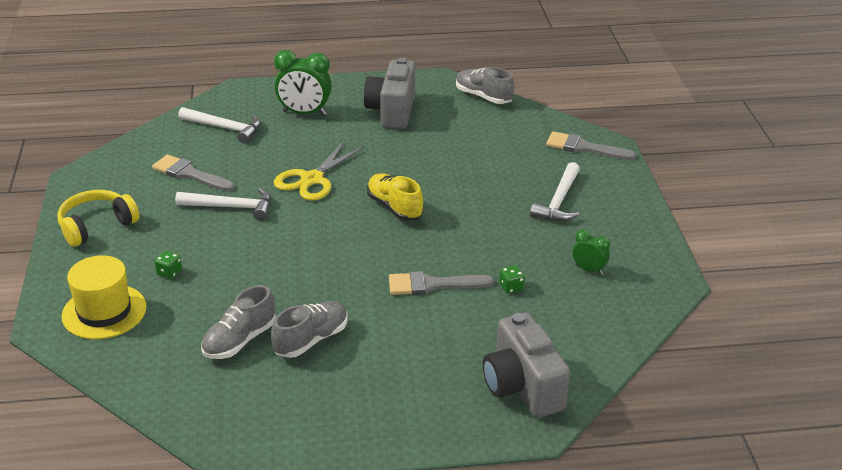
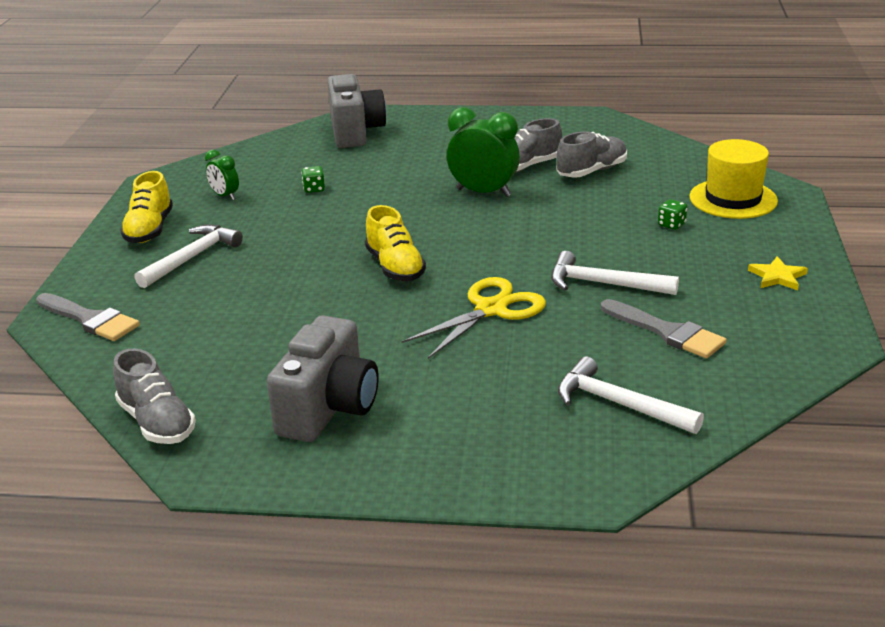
camera: 165 degrees left, 5 degrees down
yellow headphones [57,190,139,247] -> yellow star [748,256,808,290]
green clock [274,50,332,116] -> green clock moved to [447,107,520,197]
grey brush [389,271,494,295] -> none
none -> yellow shoe [120,171,173,243]

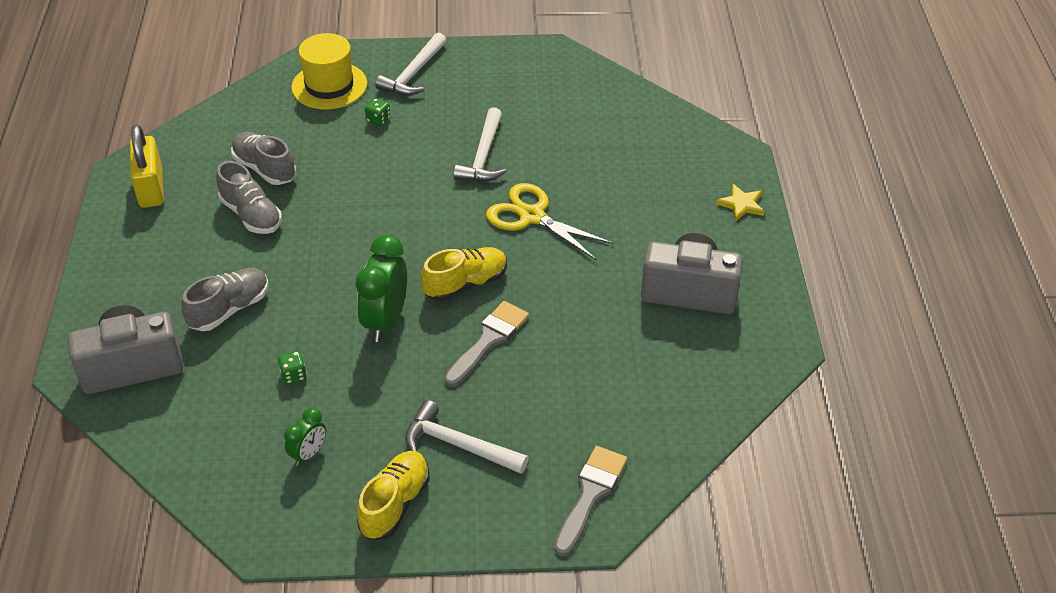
camera: 100 degrees left, 15 degrees up
grey shoe [113,348,196,444] -> grey shoe moved to [182,268,269,331]
yellow shoe [120,171,173,243] -> yellow shoe turned 60 degrees counterclockwise [357,451,430,540]
green clock [447,107,520,197] -> green clock moved to [356,235,407,342]
white hammer [558,356,704,434] -> white hammer moved to [375,33,447,96]
grey brush [601,299,726,359] -> grey brush moved to [444,301,529,387]
yellow star [748,256,808,290] -> yellow star moved to [716,184,765,221]
none -> yellow padlock [130,124,164,208]

